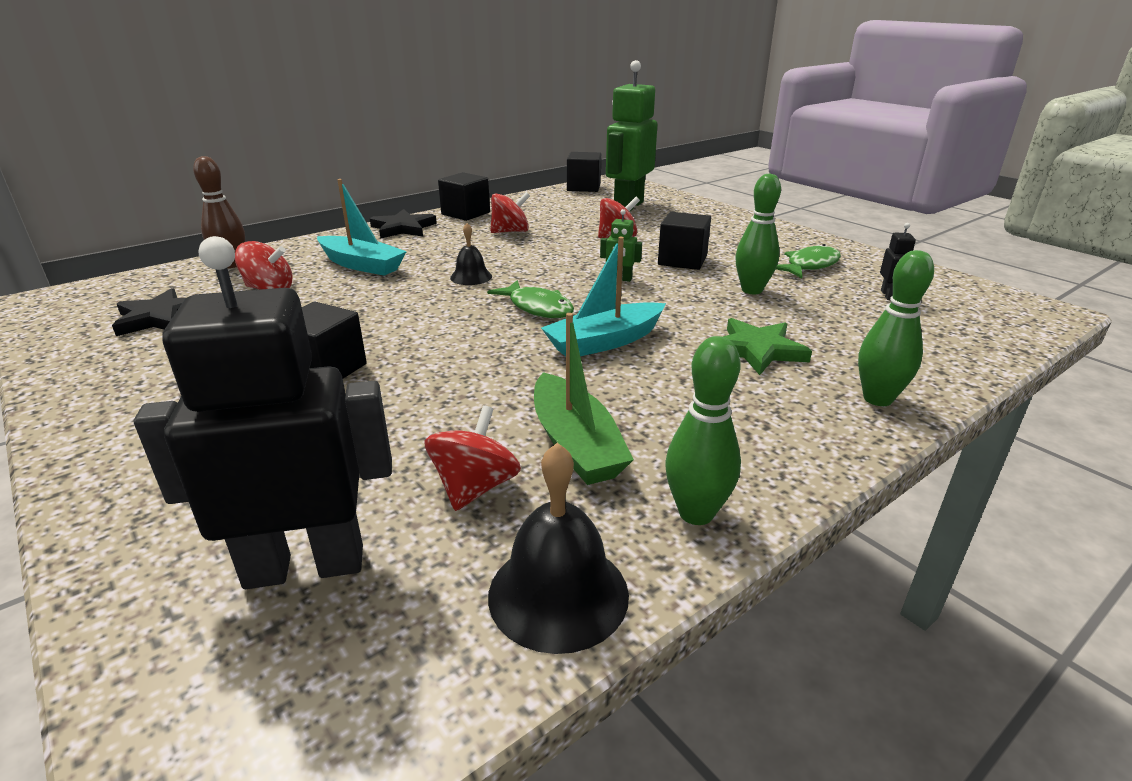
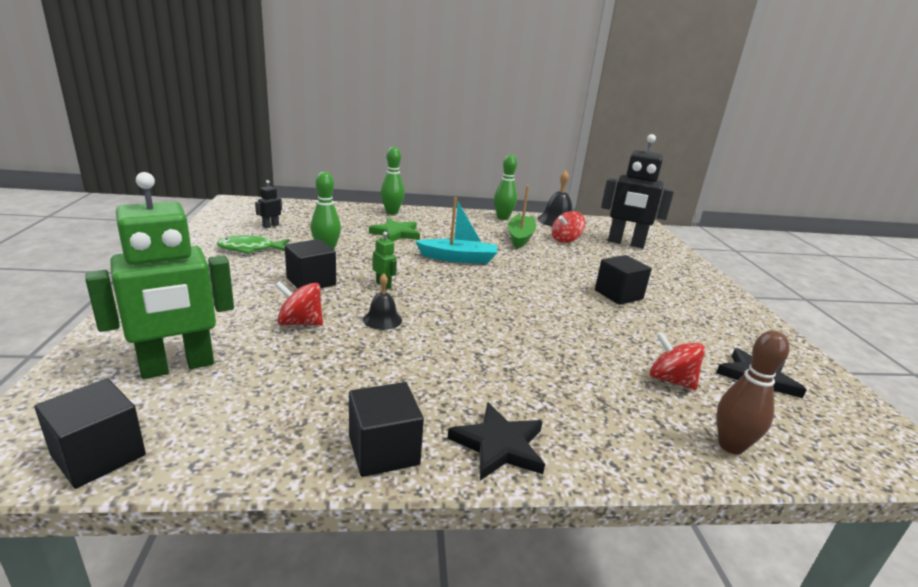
camera: 150 degrees left, 5 degrees down
turquoise boat [317,179,407,276] -> none
black bell [450,223,492,285] -> black bell moved to [363,274,402,330]
green fish [487,280,574,318] -> none
red spinning top [491,192,530,233] -> none

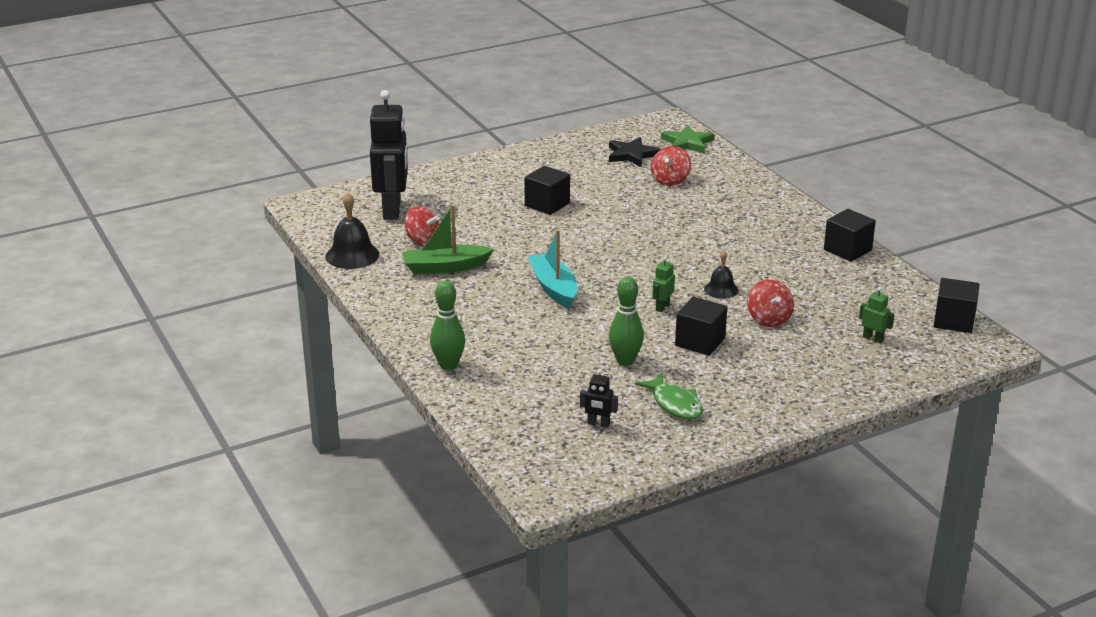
camera: 110 degrees left, 5 degrees up
green robot [85,172,234,379] -> green robot [859,287,894,343], size x0.40
green star [369,218,420,241] -> green star moved to [661,125,715,153]
black star [448,402,545,481] -> none
green bowling pin [494,154,517,220] -> none
brown bowling pin [717,330,789,455] -> none

